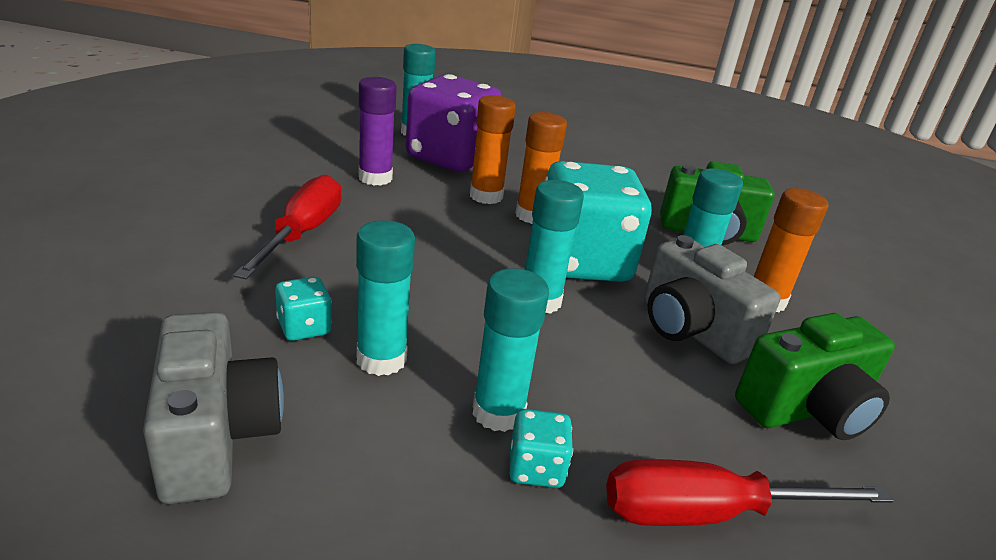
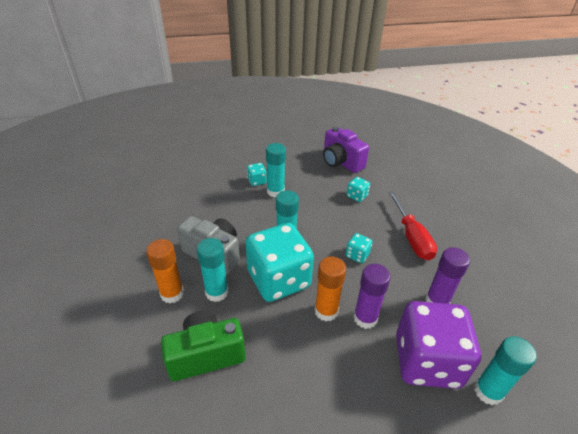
camera: 160 degrees right, 10 degrees up
grey camera [143,312,284,504] -> purple camera [323,127,369,173]
turquoise glue stick [356,220,415,376] -> none
orange glue stick [470,95,516,204] -> purple glue stick [354,264,391,329]
red screwdriver [606,459,893,526] -> none
green camera [735,313,895,440] -> none
none -> turquoise dice [346,233,372,263]

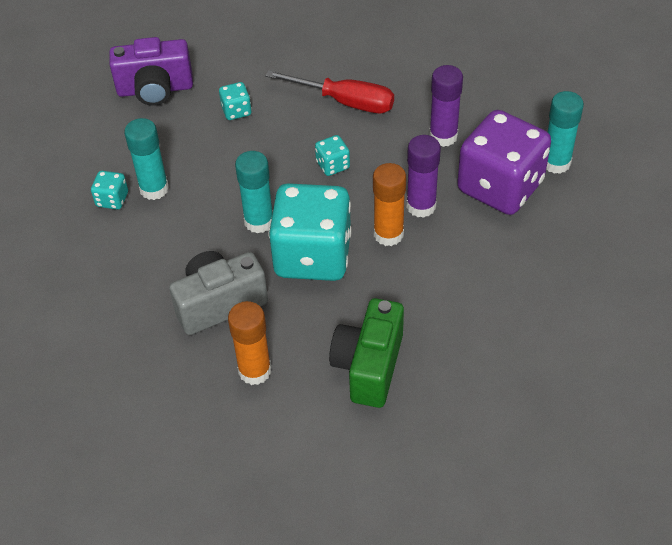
camera: 55 degrees left, 10 degrees up
turquoise glue stick [197,238,228,302] -> none

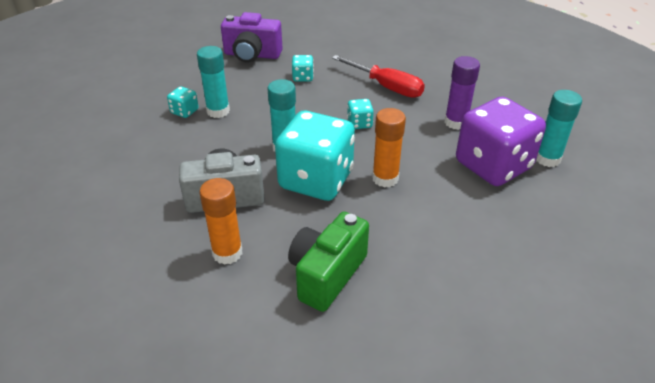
camera: 15 degrees right, 10 degrees down
purple glue stick [406,135,441,218] -> none

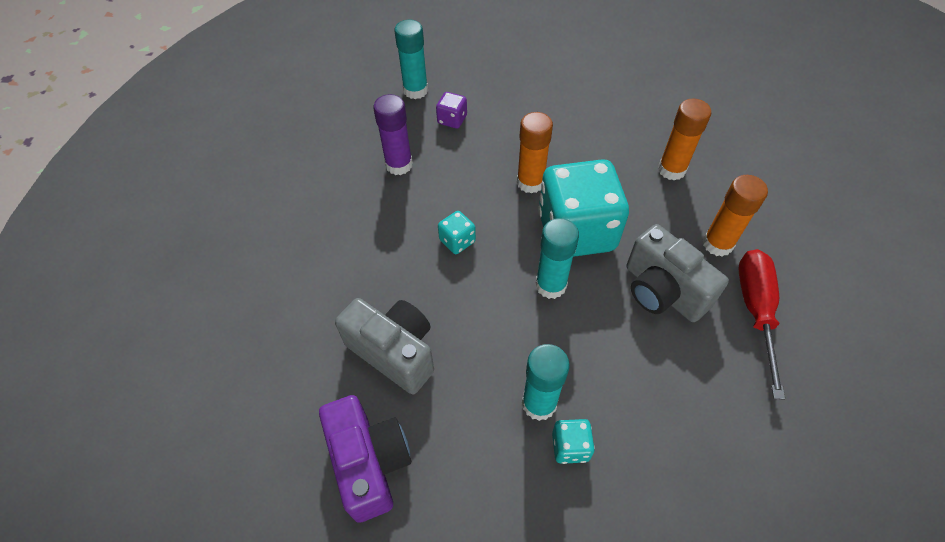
camera: 120 degrees left, 15 degrees up
green camera [288,212,369,312] -> orange glue stick [658,99,711,181]
turquoise dice [292,55,314,82] -> grey camera [335,298,434,394]
red screwdriver [332,55,425,98] -> red screwdriver moved to [738,249,785,400]
purple dice [456,96,546,186] -> purple dice [436,92,467,129], size x0.41

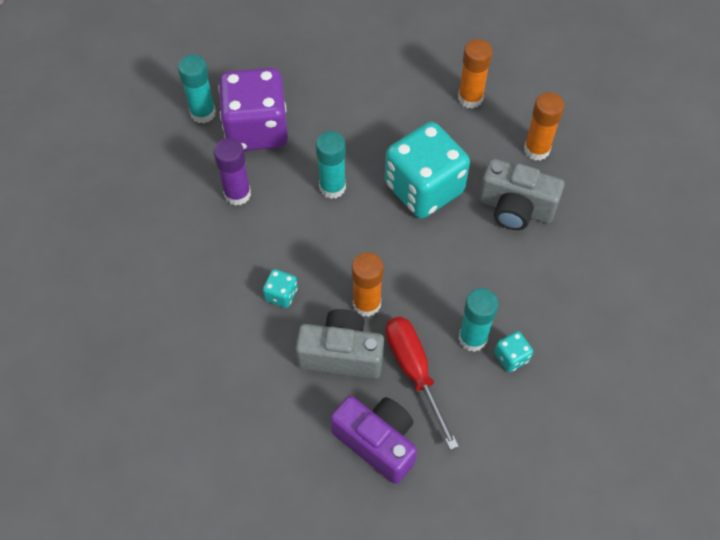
camera: 30 degrees left, 5 degrees up
purple dice [436,92,467,129] -> purple dice [218,68,288,151], size x2.43
turquoise dice [438,211,476,254] -> turquoise dice moved to [263,269,298,308]
orange glue stick [517,112,553,194] -> orange glue stick moved to [352,252,383,317]
turquoise glue stick [536,218,579,299] -> turquoise glue stick moved to [316,131,346,199]
red screwdriver [738,249,785,400] -> red screwdriver moved to [386,317,459,450]

